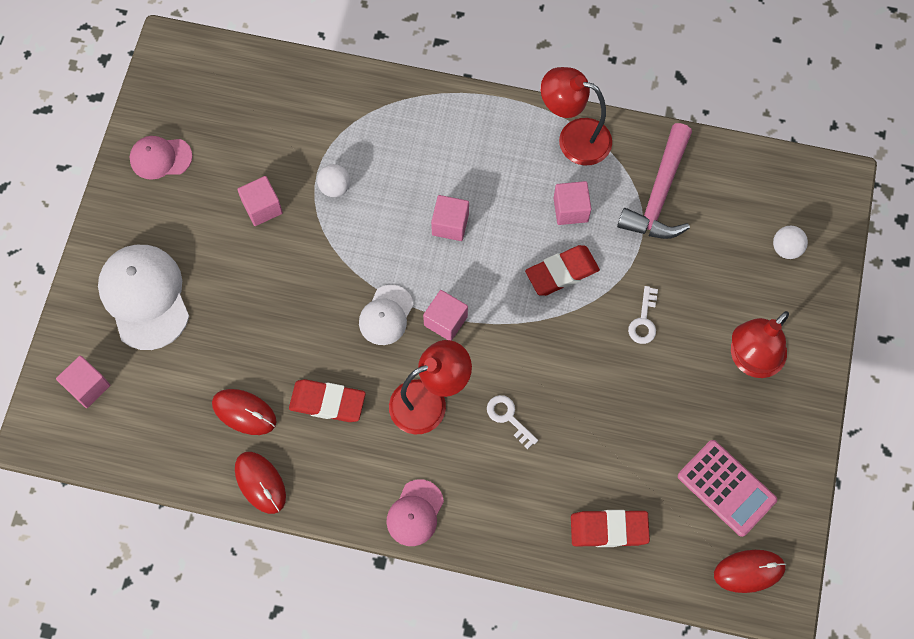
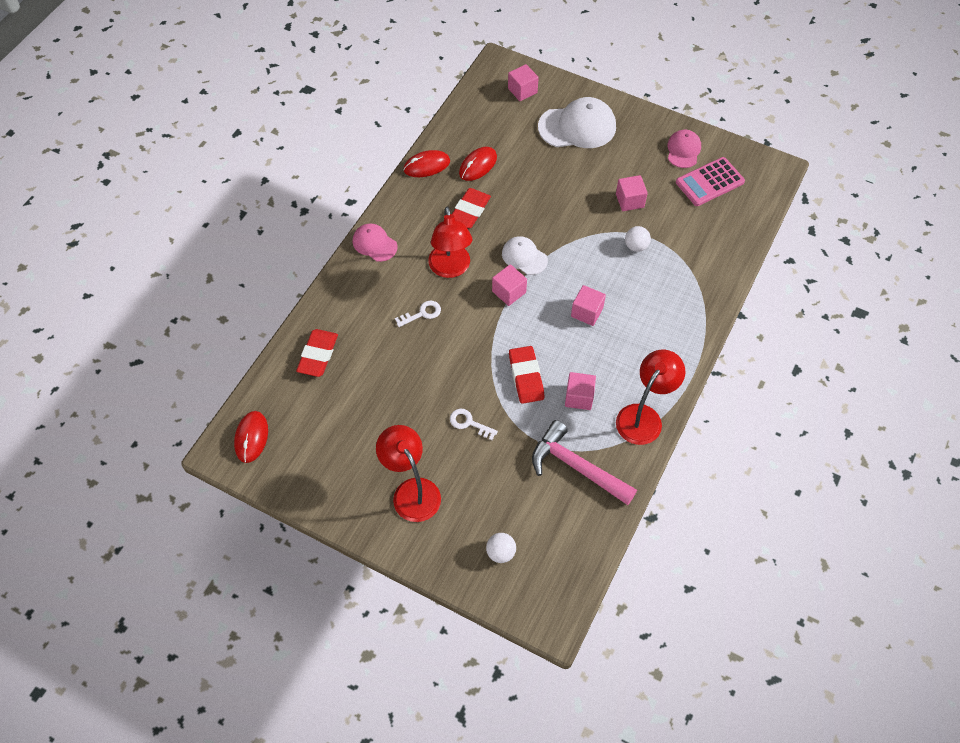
camera: 105 degrees right, 10 degrees down
pink calculator [678,440,777,537] -> pink calculator moved to [676,157,745,206]

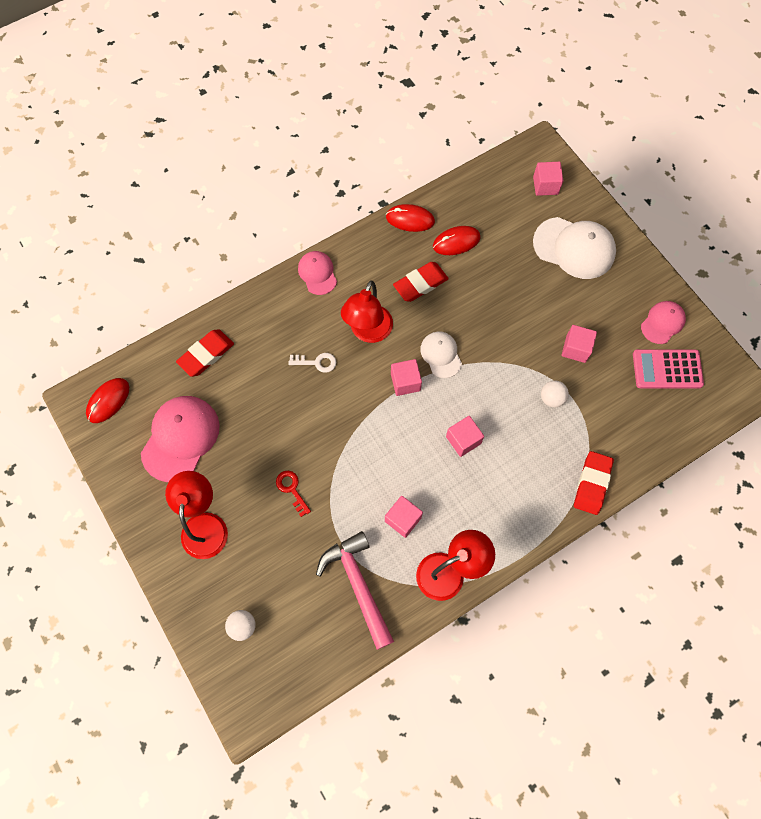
camera: 30 degrees right, 10 degrees up
white key [450,409,498,440] -> red key [276,471,311,517]
red eraser [509,346,545,404] -> red eraser moved to [574,451,614,515]
none -> pink cap [141,396,220,482]

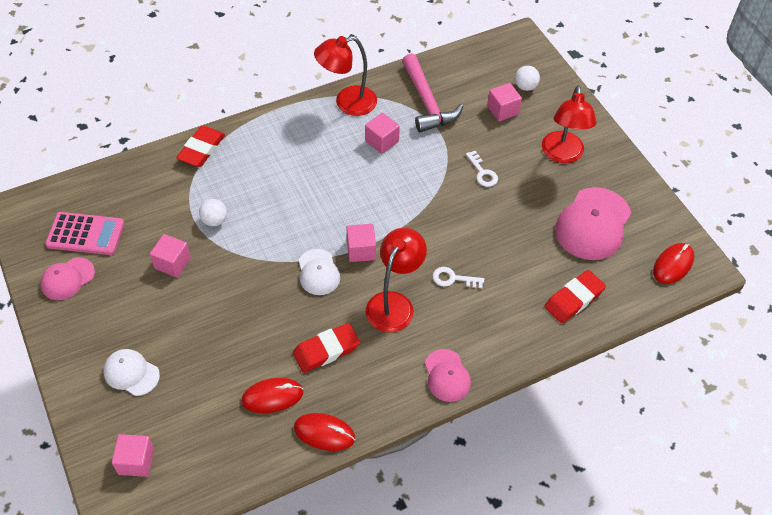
camera: 175 degrees left, 15 degrees down
red key [276,471,311,517] -> white key [466,151,498,187]
pink cube [446,416,484,457] -> pink cube moved to [487,83,522,122]
white cap [533,217,616,279] -> white cap [103,349,160,396], size x0.57

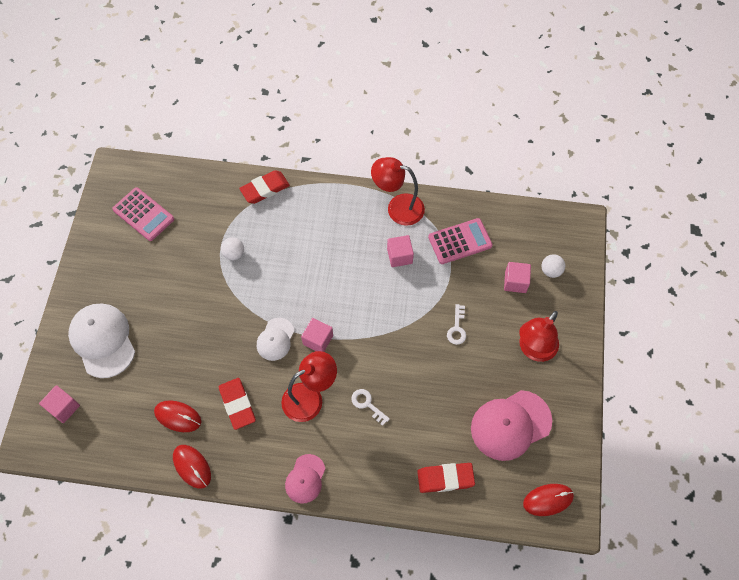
camera: 35 degrees right, 10 degrees up
pink cap [40,257,95,300] -> none
white cap [103,349,160,396] -> white cap [68,304,135,378], size x1.74
pink cube [150,234,191,277] -> none
red eraser [293,323,360,373] -> red eraser turned 60 degrees clockwise [219,378,256,430]
pink hammer [402,53,463,132] -> pink calculator [428,218,493,264]

